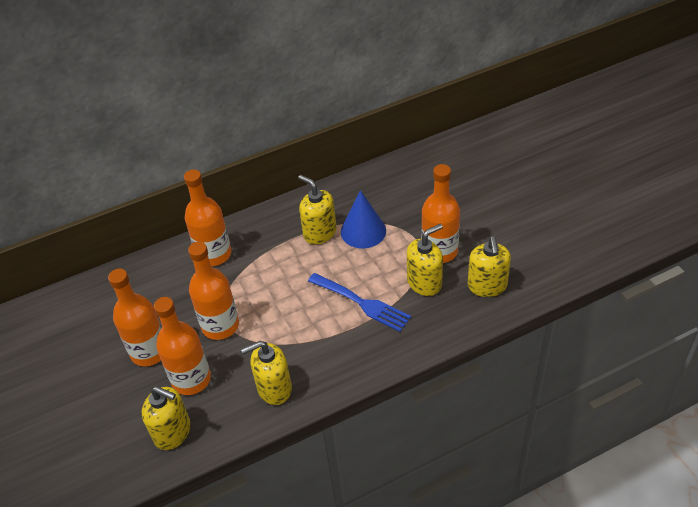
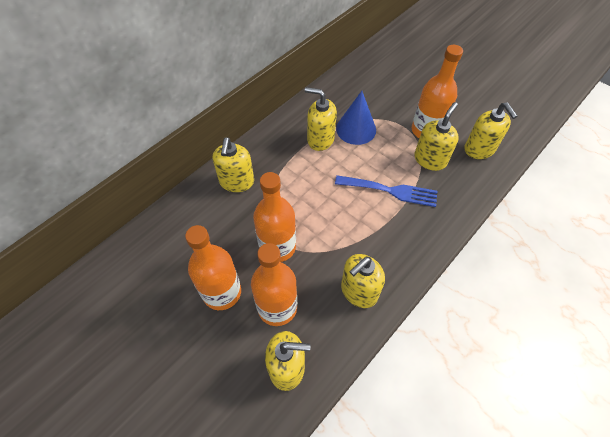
camera: 25 degrees left, 10 degrees up
orange bottle [184,169,231,266] -> yellow soap dispenser [213,137,254,192]

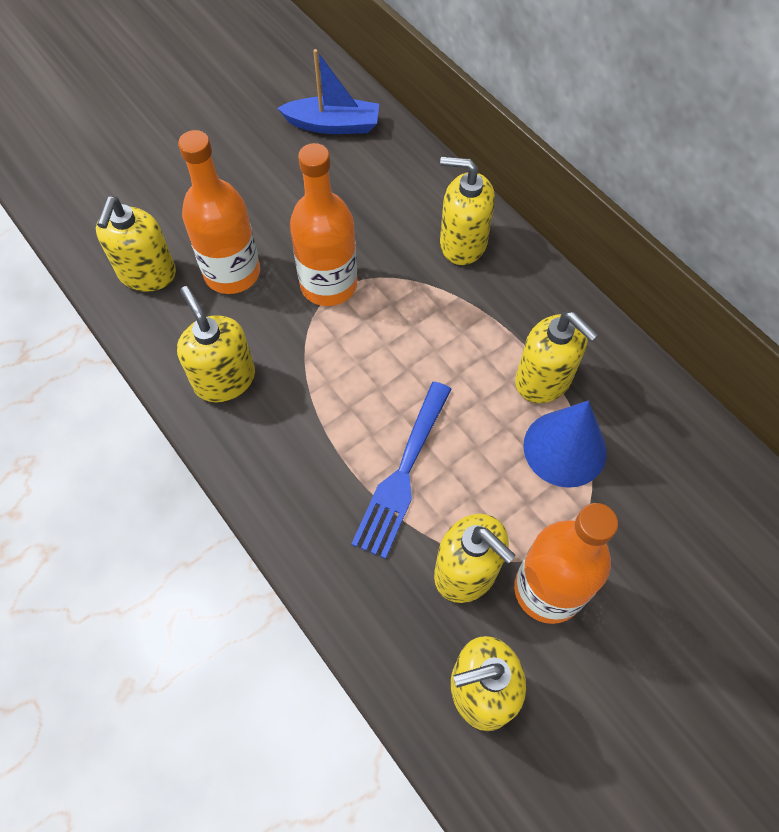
camera: 100 degrees right, 5 degrees up
orange bottle [185,225,241,310] -> none
yellow soap dispenser [305,87,337,151] -> yellow soap dispenser turned 105 degrees clockwise [515,312,598,403]
none -> blue boat [277,49,379,134]

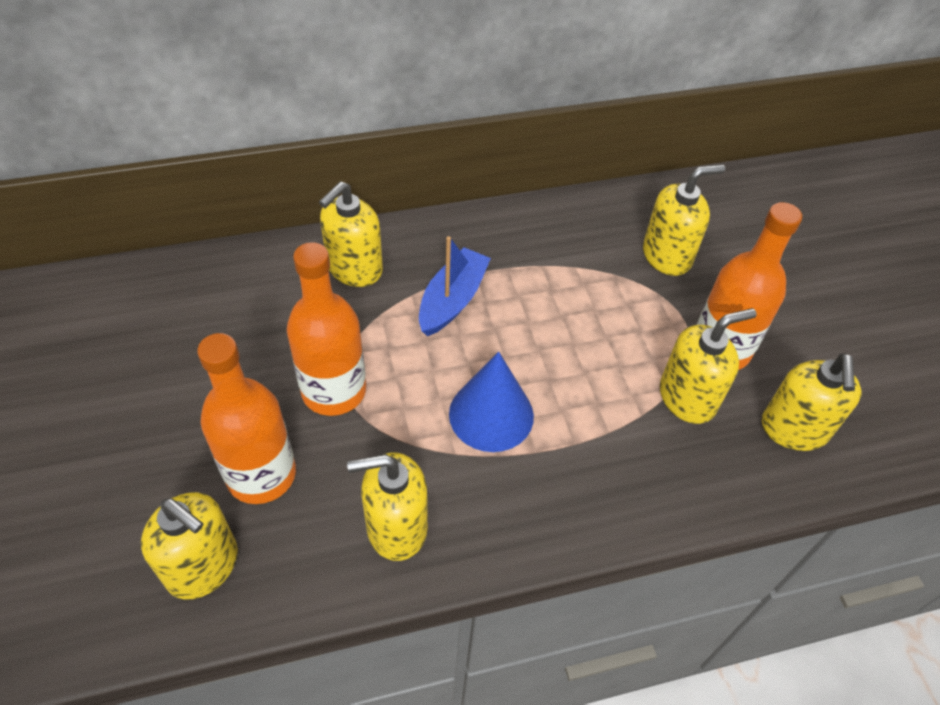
camera: 70 degrees left, 10 degrees down
blue boat [277,49,379,134] -> blue boat moved to [419,236,491,336]
blue fork [351,382,452,559] -> none
yellow soap dispenser [515,312,598,403] -> yellow soap dispenser moved to [643,164,725,276]
blue cone [523,401,607,488] -> blue cone moved to [449,352,534,452]

